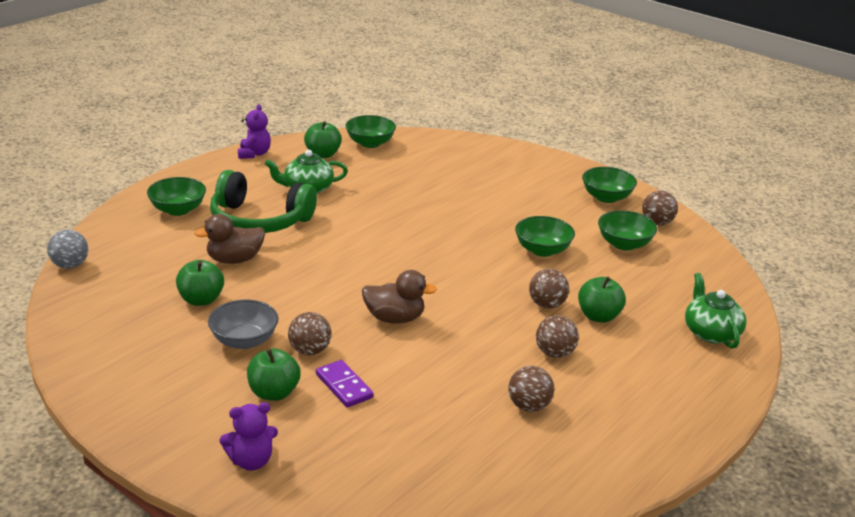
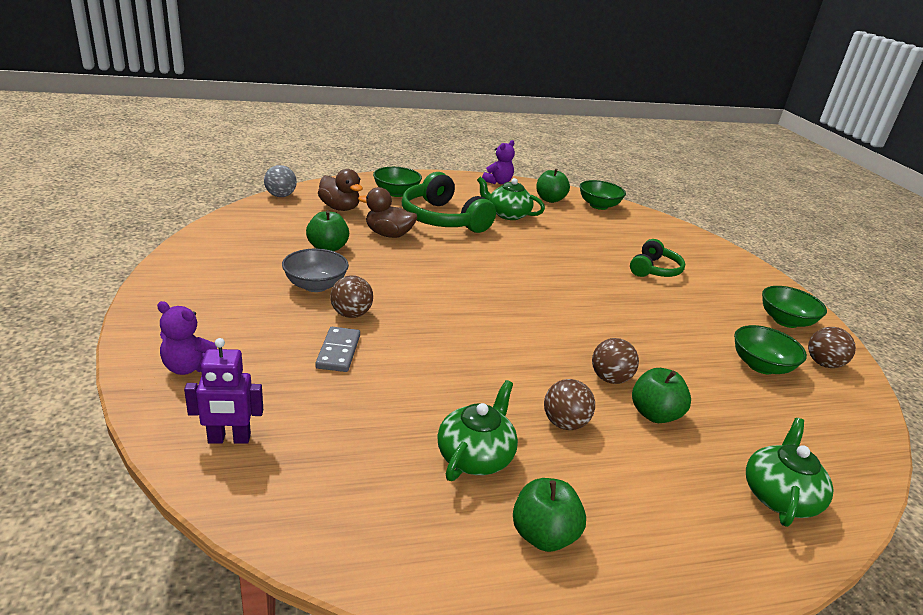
camera: 35 degrees right, 0 degrees up
green apple [247,348,301,401] -> green apple moved to [513,478,586,552]
purple domino [316,360,374,407] -> grey domino [315,327,360,372]
brown duck [362,270,437,324] -> brown duck moved to [318,169,363,211]
brown ball [508,366,554,412] -> green teapot [437,380,518,481]
green bowl [515,216,575,257] -> none
none -> purple robot [184,338,263,444]
none -> green headphones [630,239,685,277]

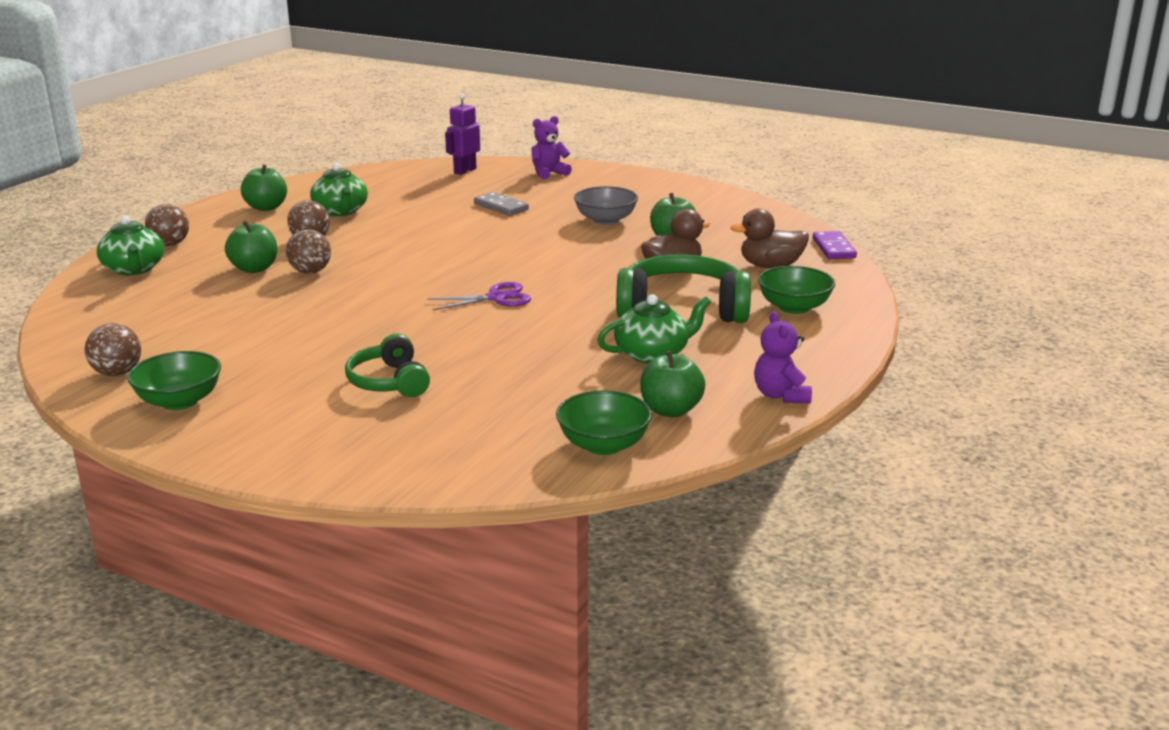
camera: 135 degrees right, 5 degrees down
grey ball [264,165,297,197] -> purple domino [813,231,857,259]
brown ball [330,275,373,318] -> brown ball moved to [145,204,189,246]
green bowl [734,325,807,374] -> none
none -> purple scissors [427,282,531,310]

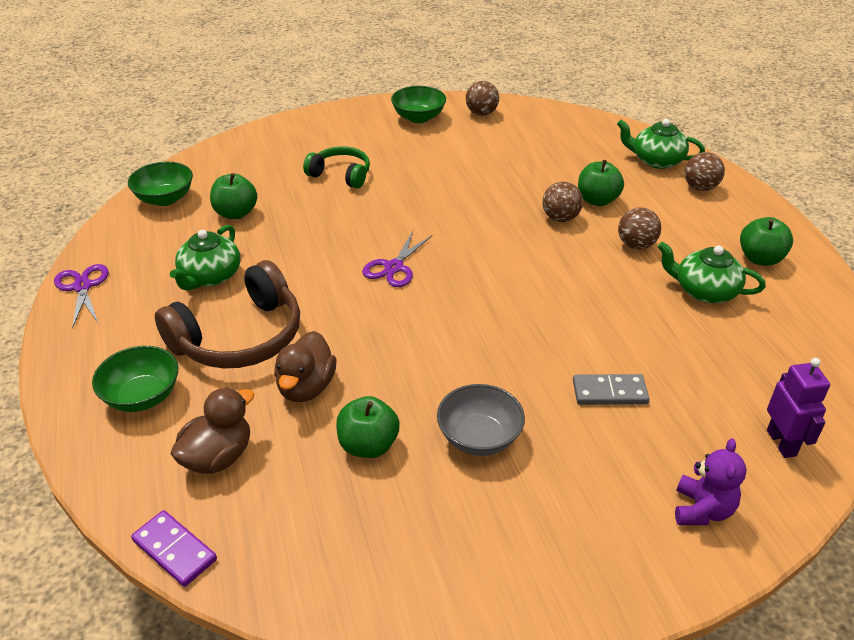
camera: 135 degrees right, 15 degrees up
green headphones [616,254,751,323] -> brown headphones [155,260,300,369]
green apple [640,351,705,417] -> green apple moved to [210,173,257,219]
purple teddy bear [754,311,812,404] -> purple scissors [54,264,109,329]

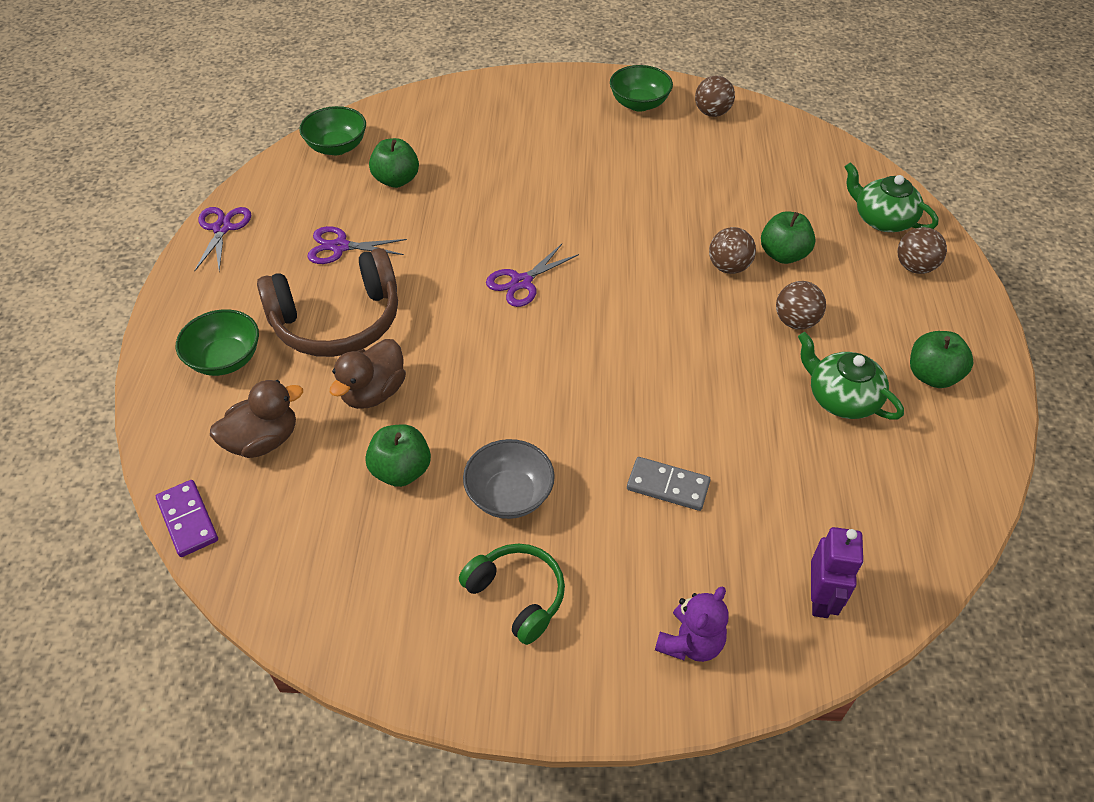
camera: 20 degrees right, 10 degrees up
green teapot [170,225,240,291] -> purple scissors [307,226,407,264]
green headphones [303,146,370,188] -> green headphones moved to [459,543,565,645]

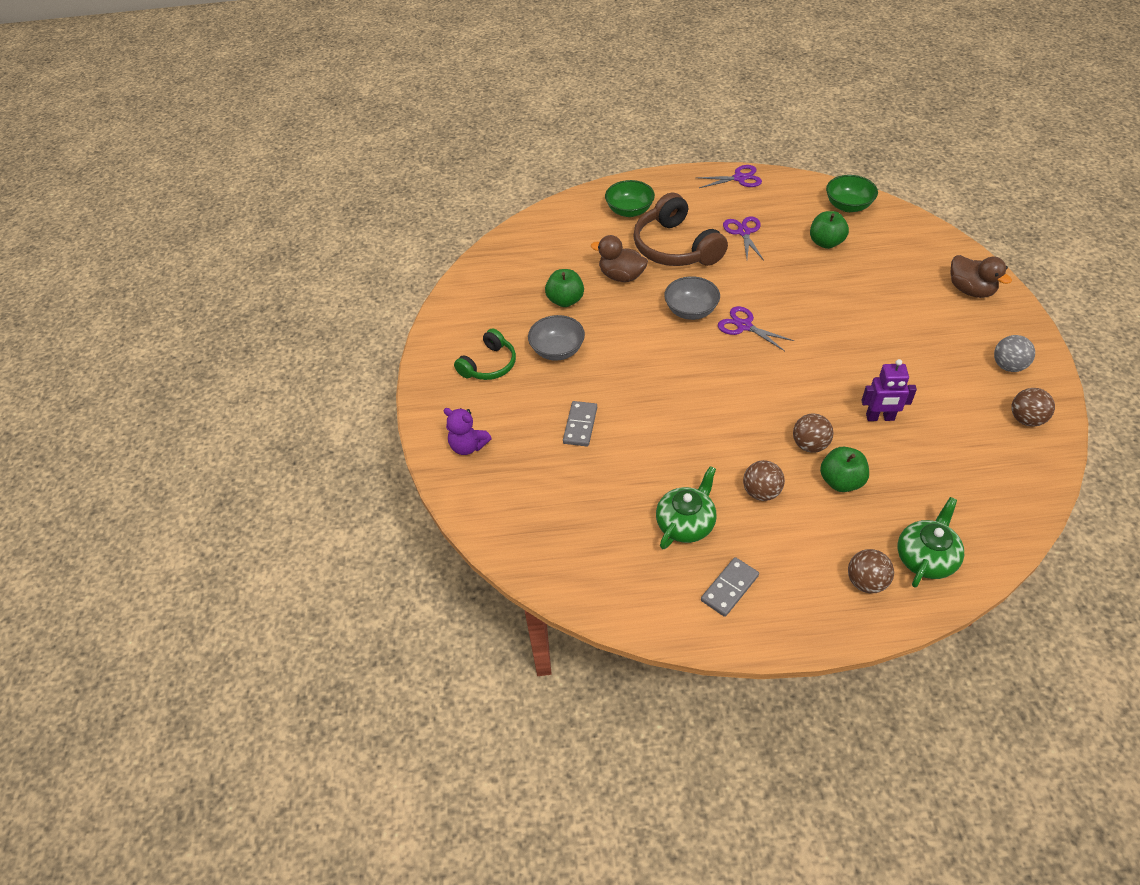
camera: 85 degrees right, 0 degrees up
purple domino [156,480,218,557] -> none
brown duck [210,380,303,458] -> brown duck moved to [950,255,1012,298]
green bowl [610,65,673,112] -> grey ball [994,335,1035,372]
purple robot [811,527,863,618] -> purple robot moved to [861,359,917,421]
green apple [910,331,973,388] -> grey domino [701,557,759,617]
none -> grey bowl [664,276,720,320]

